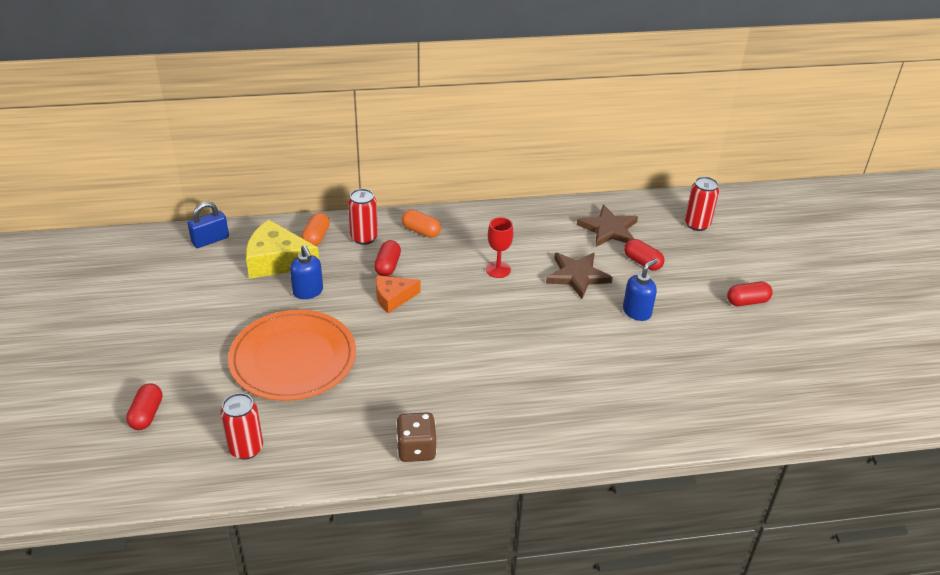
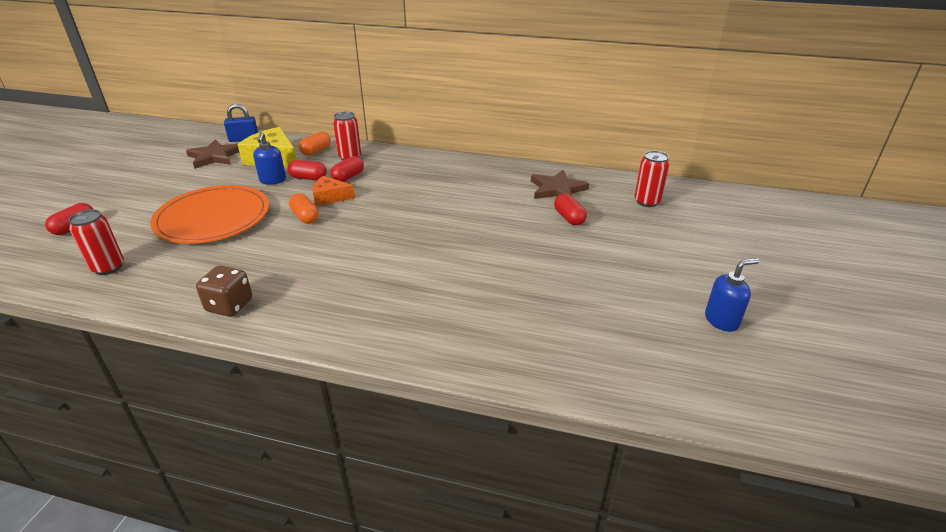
camera: 25 degrees right, 5 degrees down
orange capsule [402,210,441,238] -> orange capsule moved to [289,193,319,224]
red goblet [486,217,513,278] -> none
brown star [546,253,613,299] -> brown star moved to [186,139,239,169]
blue soap dispenser [623,259,658,321] -> blue soap dispenser moved to [705,258,759,332]
red capsule [727,282,773,306] -> red capsule moved to [288,160,327,180]

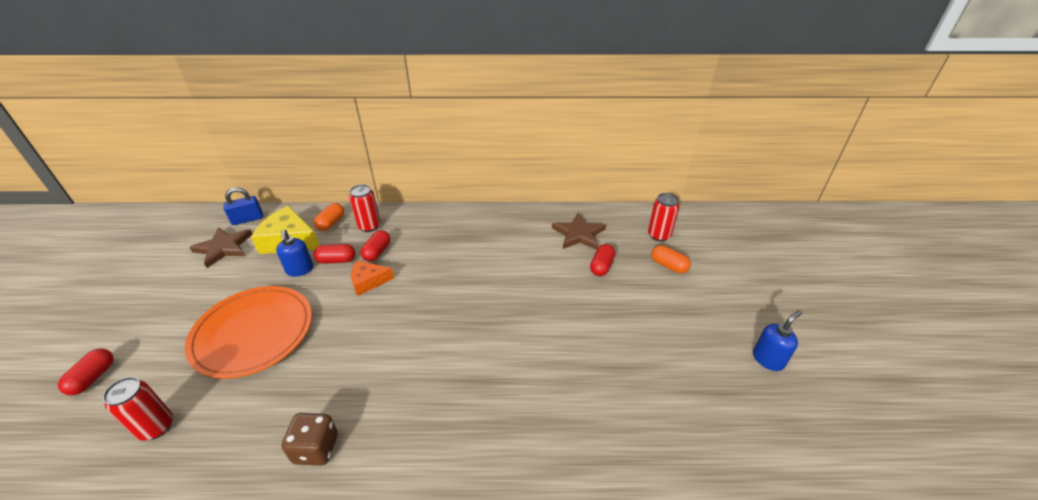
camera: 15 degrees left, 5 degrees up
orange capsule [289,193,319,224] -> orange capsule moved to [651,245,691,273]
red capsule [554,194,587,225] -> red capsule turned 60 degrees clockwise [590,244,615,276]

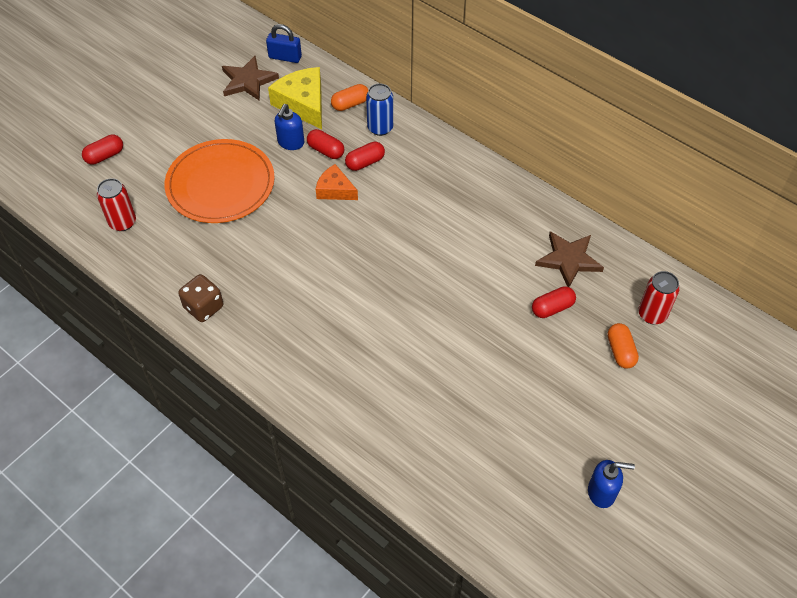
camera: 40 degrees right, 15 degrees up
red can [349,184,380,232] -> blue can [366,84,393,136]

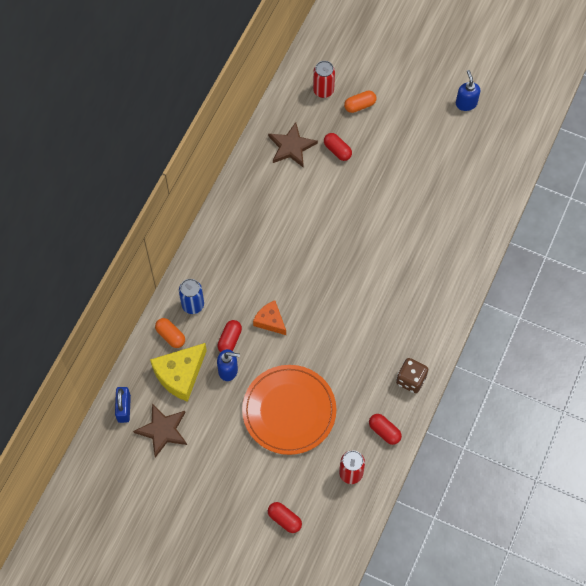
camera: 105 degrees left, 10 degrees up
orange cheese [316,164,358,200] -> orange cheese turned 120 degrees clockwise [253,300,286,335]
red capsule [345,142,385,171] -> red capsule moved to [369,414,402,445]

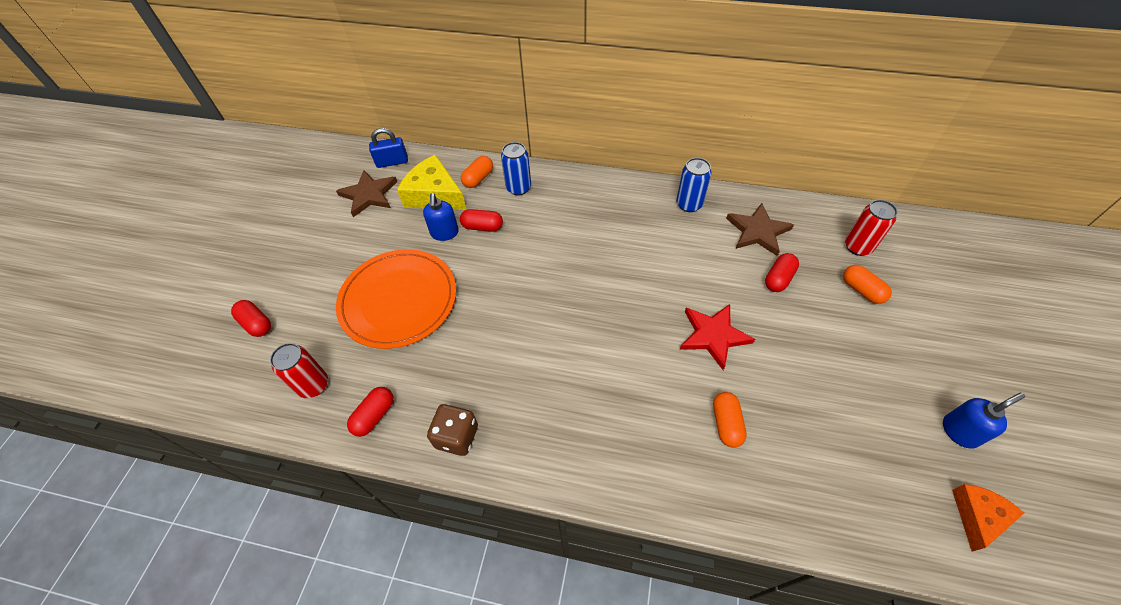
camera: 80 degrees right, 10 degrees down
orange cheese [253,300,286,335] -> orange cheese moved to [952,484,1024,552]
red capsule [268,502,302,533] -> red capsule turned 75 degrees counterclockwise [231,300,271,337]
none -> blue can [676,158,712,212]
none -> red star [680,304,755,370]
none -> orange capsule [713,392,747,448]

